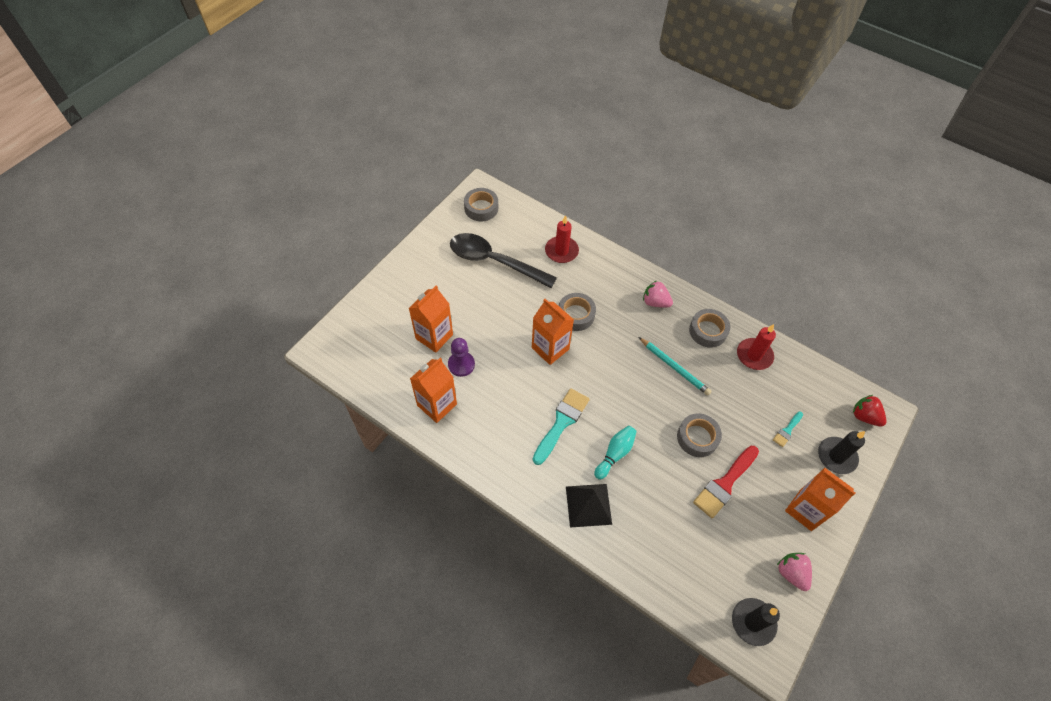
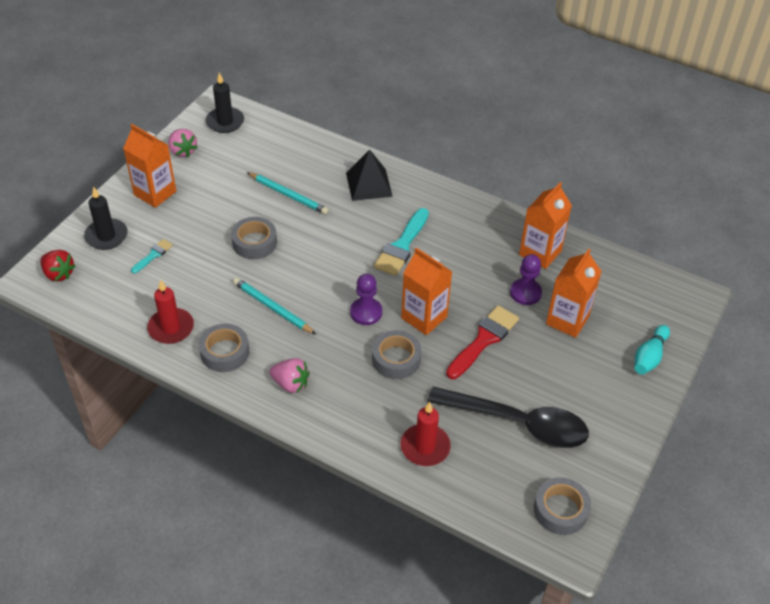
camera: 175 degrees right, 10 degrees down
turquoise bowling pin [594,426,637,480] -> turquoise bowling pin moved to [635,325,670,375]
red brush [693,446,759,518] -> red brush moved to [446,305,519,379]
none -> turquoise pencil [247,172,329,214]
none -> purple pawn [350,274,382,325]

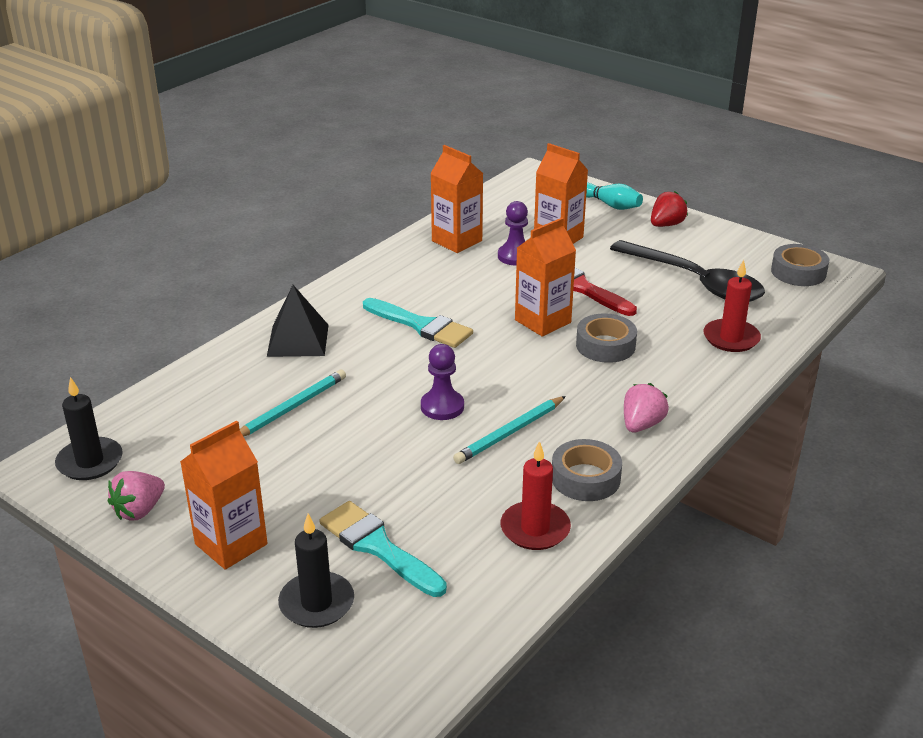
camera: 80 degrees left, 15 degrees down
red strawberry [41,250,75,282] -> red strawberry moved to [651,191,688,227]
turquoise brush [131,239,173,273] -> turquoise brush [320,501,447,597], size x1.91
pink strawberry [168,129,198,157] -> pink strawberry turned 150 degrees clockwise [108,471,165,520]
grey tape [231,217,277,259] -> none
purple pawn [350,274,382,325] -> purple pawn moved to [421,344,464,420]
black spoon [427,386,589,448] -> black spoon turned 105 degrees clockwise [610,240,765,302]

